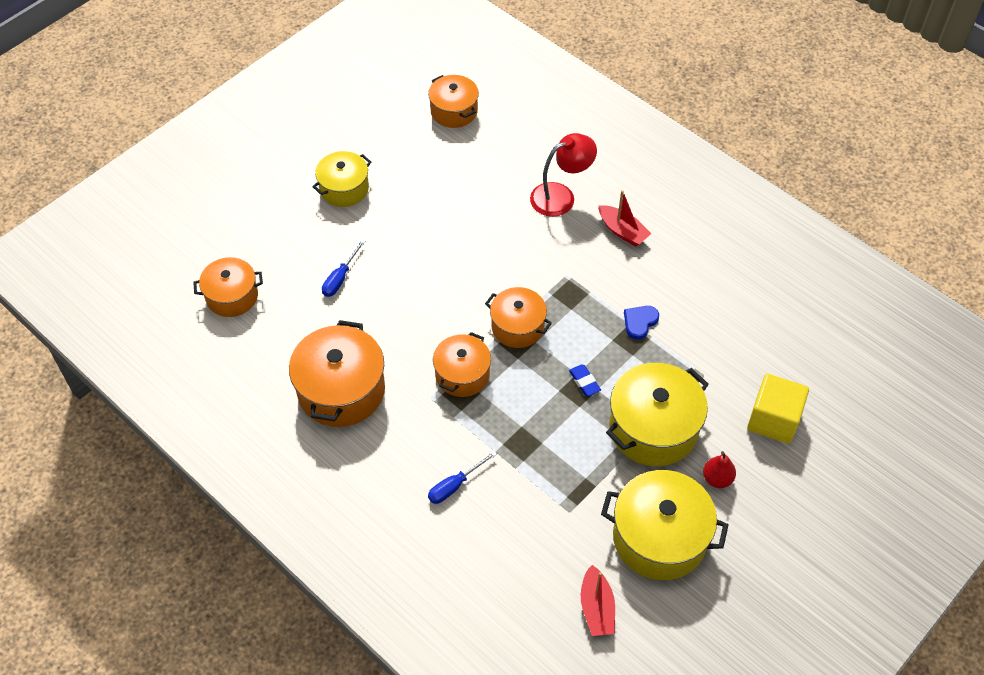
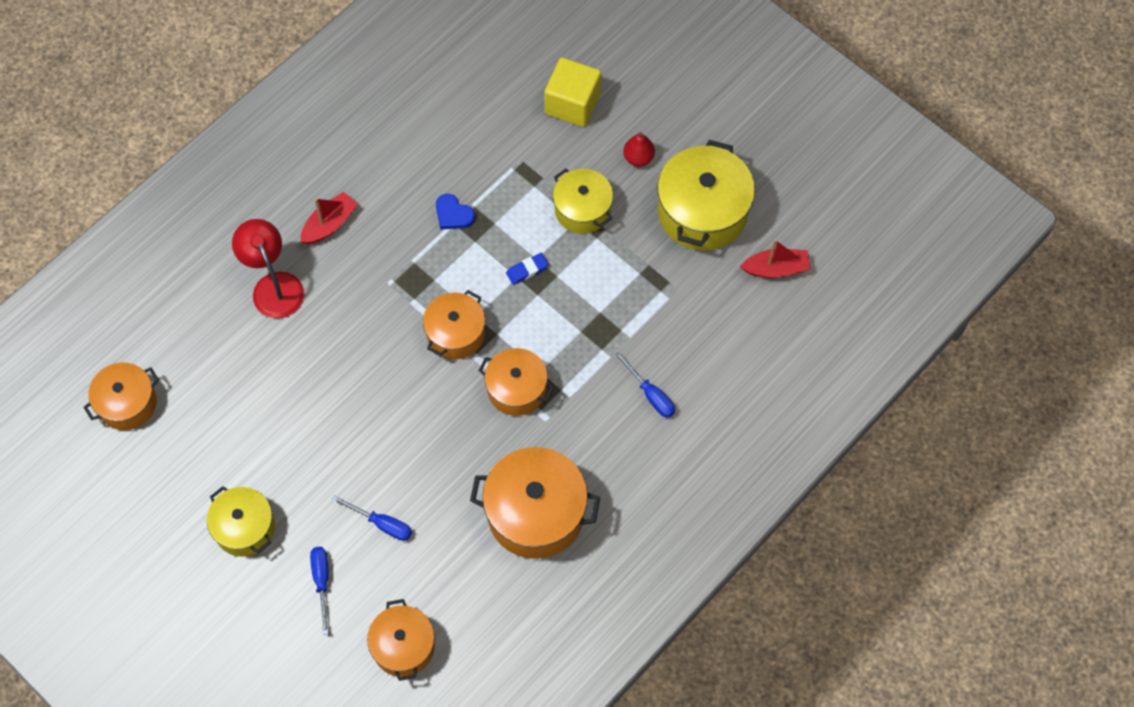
camera: 90 degrees left, 10 degrees up
yellow pot [606,363,709,466] -> yellow pot [553,168,613,234], size x0.63
none -> blue screwdriver [310,547,329,635]

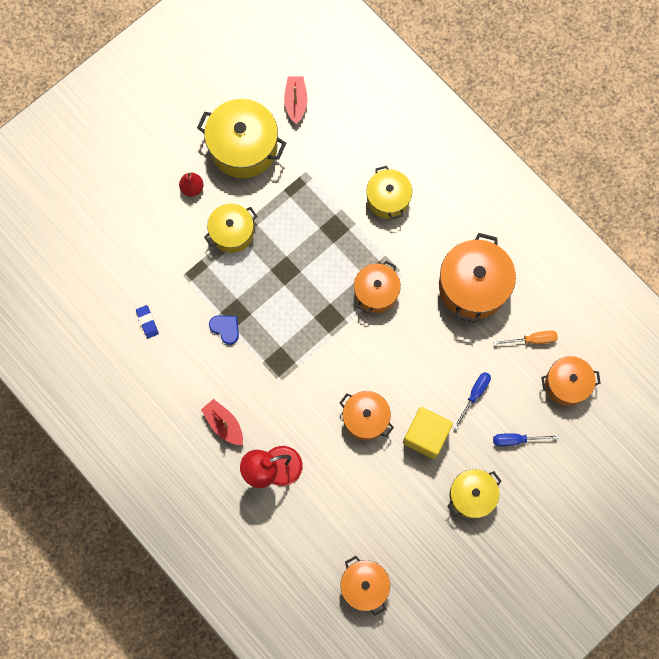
camera: 85 degrees left, 10 degrees up
orange pot [423,290,485,359] -> orange pot moved to [340,391,394,440]
blue heart [436,194,475,229] -> blue heart turned 90 degrees counterclockwise [209,316,239,345]
blue eraser [506,253,549,285] -> blue eraser moved to [136,305,159,339]
yellow cube [544,57,601,127] -> yellow cube moved to [403,407,453,459]
blue screwdriver [615,351,675,418] -> yellow pot [366,166,412,219]
none -> orange screwdriver [493,331,558,345]

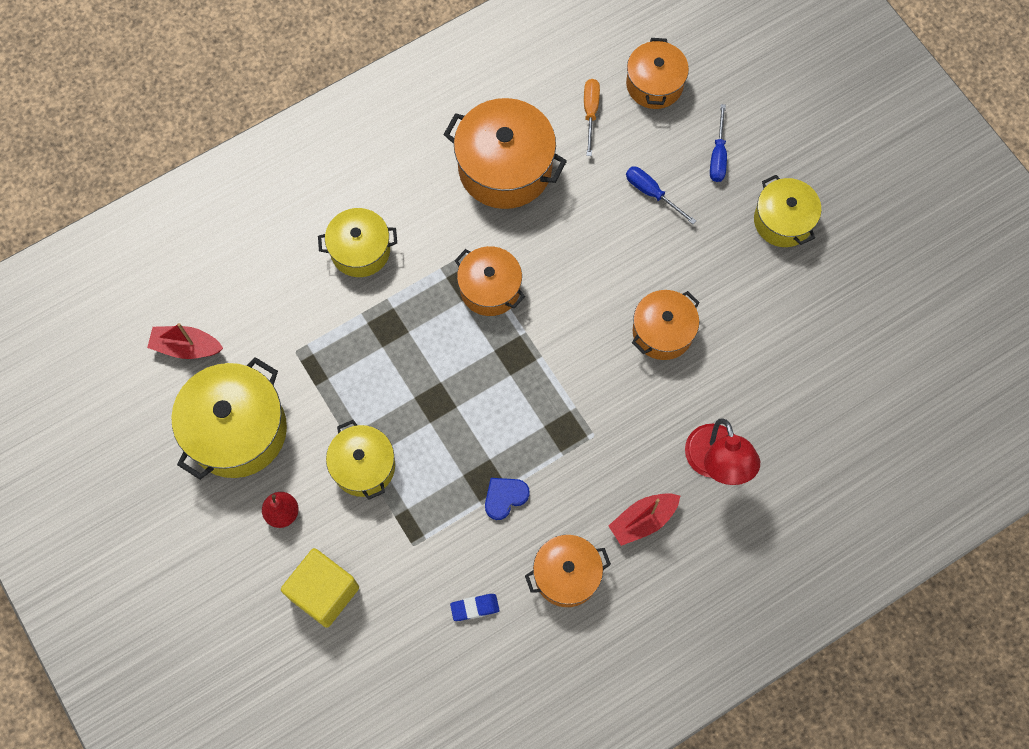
camera: 80 degrees left, 5 degrees down
orange pot [341,556,390,616] -> orange pot moved to [525,535,611,607]
yellow cube [403,407,453,459] -> yellow cube moved to [281,548,359,628]

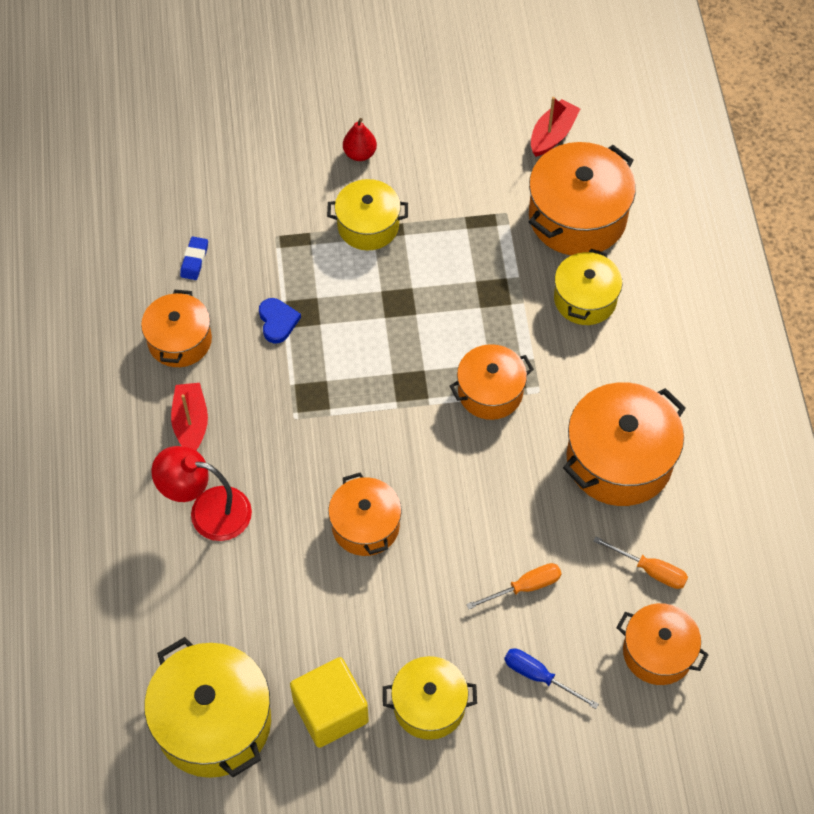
camera: 115 degrees right, 10 degrees down
yellow pot [171,357,287,480] -> yellow pot moved to [144,637,271,778]
yellow cube [281,548,359,628] -> yellow cube moved to [290,657,369,748]
blue screwdriver [626,167,696,224] -> orange screwdriver [466,563,562,609]
none -> orange pot [529,142,636,255]

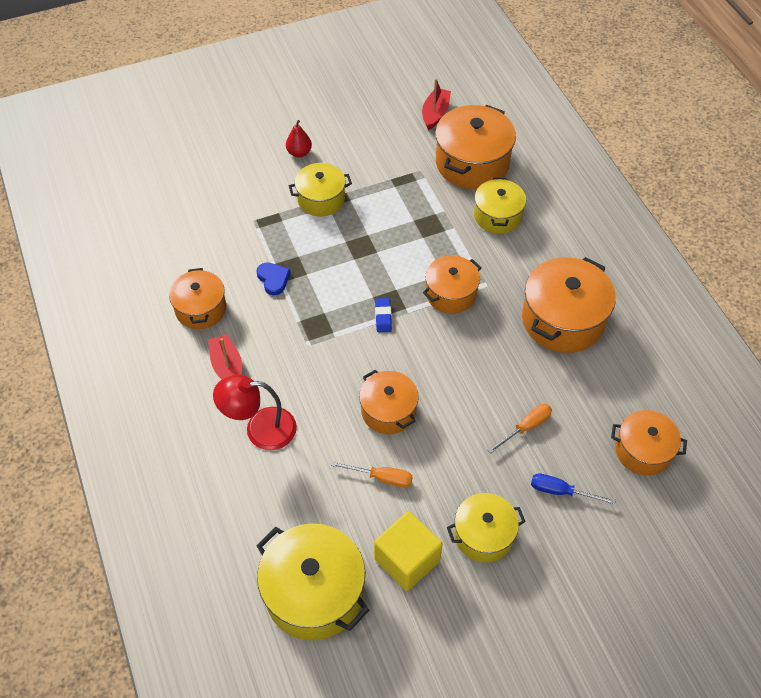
camera: 15 degrees left, 5 degrees down
blue eraser [180,237,208,280] -> blue eraser moved to [375,298,392,333]
orange screwdriver [593,537,688,589] -> orange screwdriver moved to [330,461,413,487]

